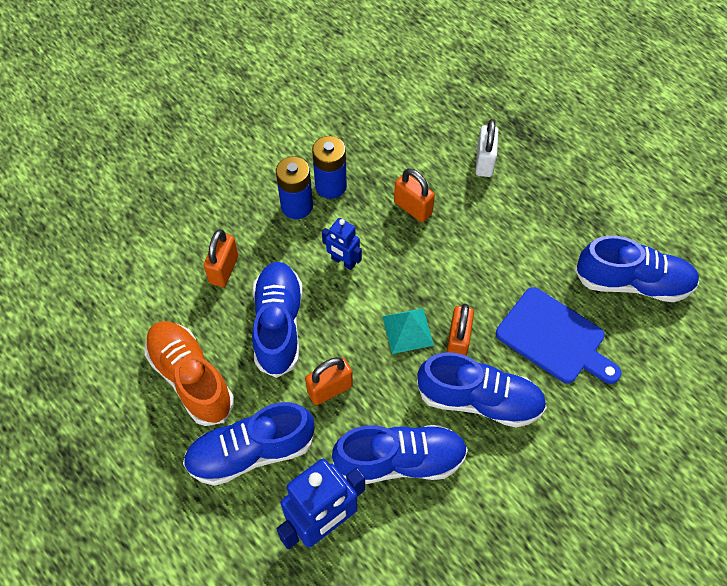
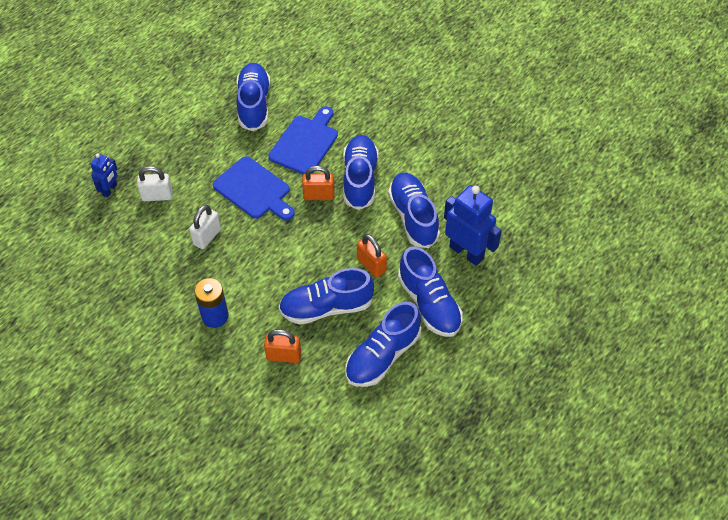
camera: 100 degrees left, 5 degrees down
orange shoe [145,321,234,426] -> blue shoe [345,302,421,387]
blue battery [312,136,347,199] -> none
blue robot [322,218,362,270] -> blue robot moved to [90,154,118,198]
turquoise pyramid [382,308,434,354] -> none
orange padlock [394,168,435,222] -> white padlock [189,205,221,249]
none -> blue cutting board [213,156,295,220]

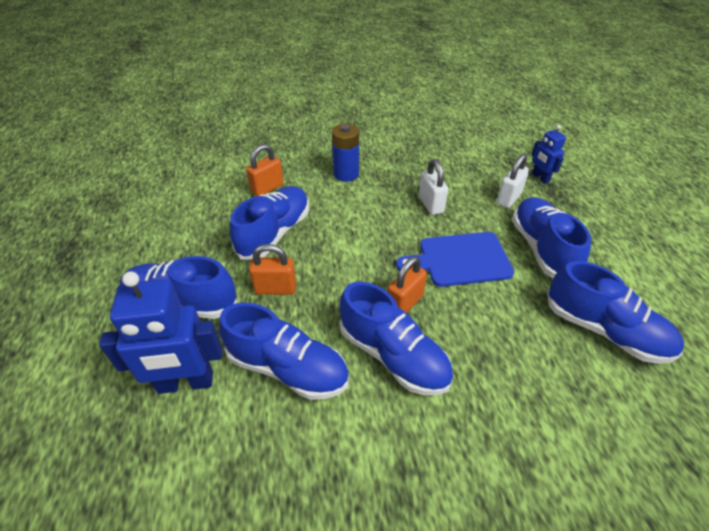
camera: 130 degrees right, 10 degrees down
blue cutting board [269,106,338,174] -> none
blue shoe [345,302,421,387] -> blue shoe moved to [512,197,592,278]

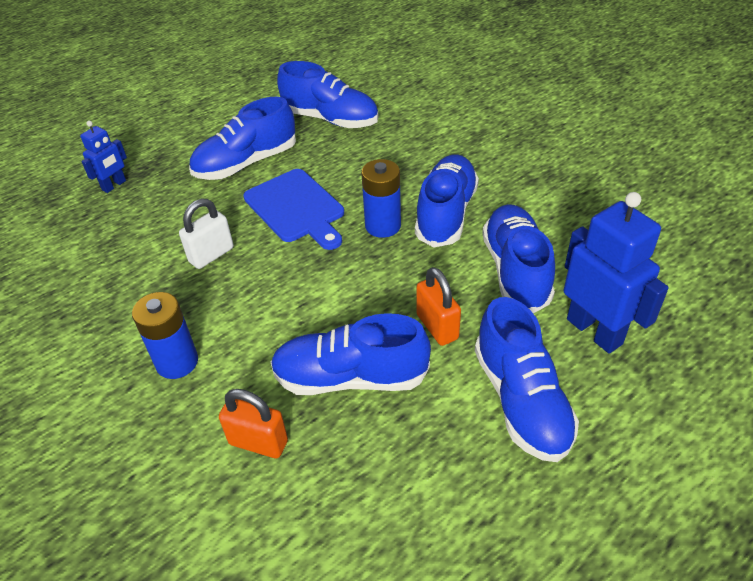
camera: 115 degrees left, 0 degrees up
orange padlock [388,256,427,313] -> blue battery [361,159,401,238]
white padlock [496,153,529,208] -> none
blue shoe [547,261,684,364] -> blue shoe turned 105 degrees clockwise [277,61,378,128]

